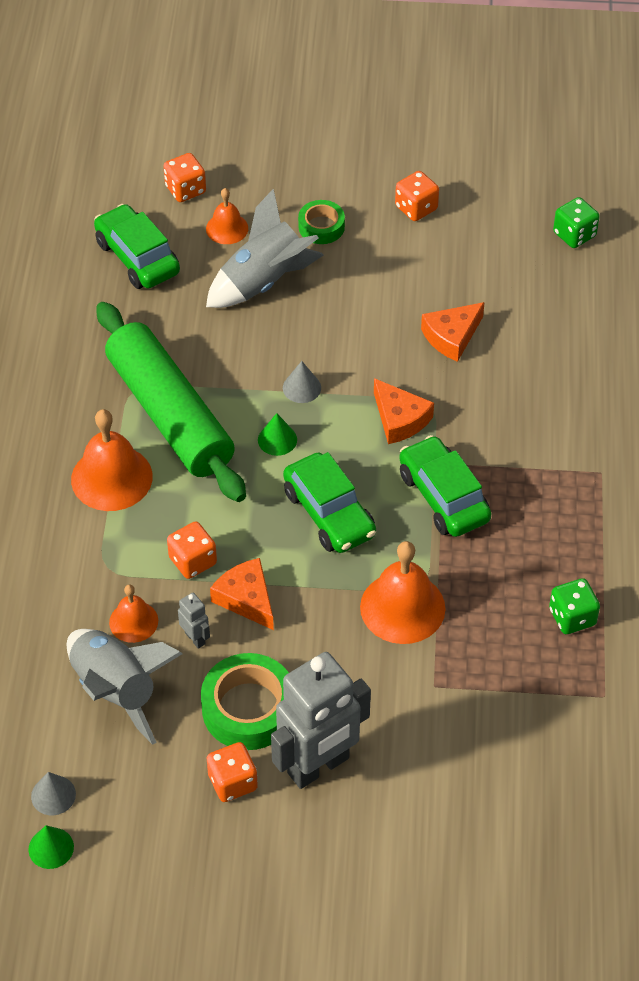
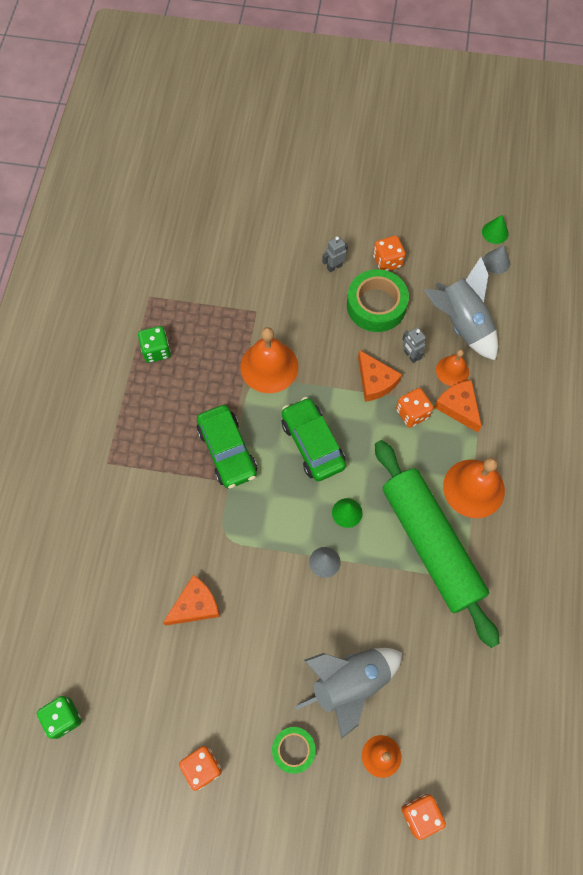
camera: 175 degrees left, 15 degrees up
green car [94,204,180,289] -> none
grey robot [271,652,371,789] -> grey robot [322,236,348,272], size x0.41
orange cheese [374,378,434,444] -> orange cheese moved to [434,380,482,433]

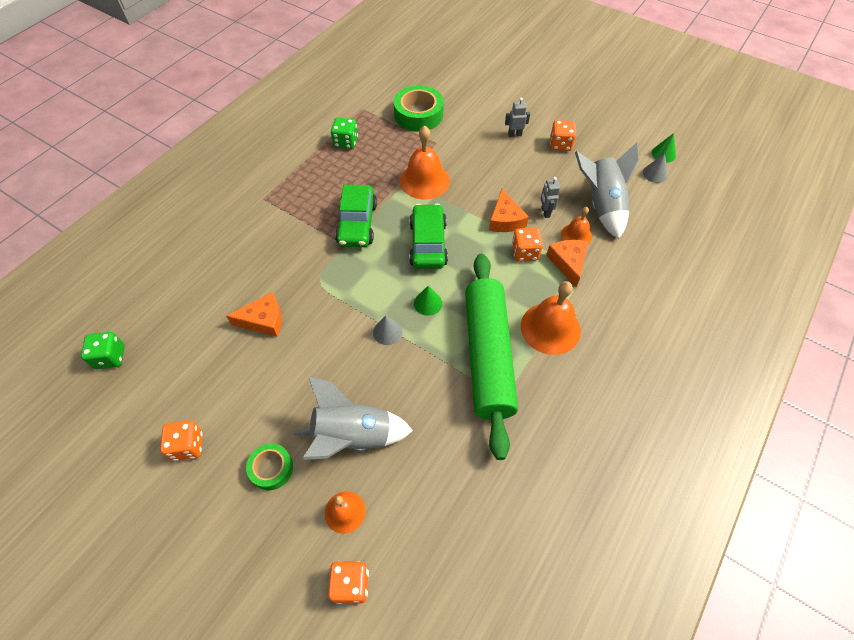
camera: 25 degrees right, 10 degrees down
green tape [347,269,409,332] -> green tape moved to [394,85,444,132]

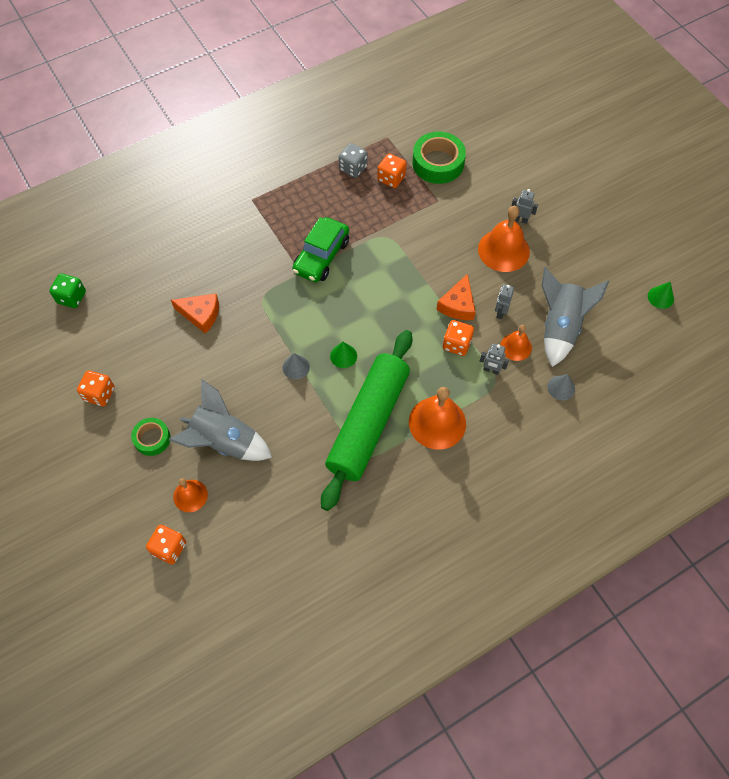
camera: 25 degrees right, 5 degrees up
green dice [331,118,358,149] -> grey dice [339,143,368,178]
orange bell [400,125,450,199] -> orange bell moved to [478,206,530,272]
green car [409,204,448,269] -> none
orange cheese [546,240,588,287] -> grey robot [480,343,509,375]
orange dice [550,120,576,151] -> orange dice moved to [378,153,407,188]
grey cone [643,153,668,183] -> grey cone moved to [547,374,575,400]

